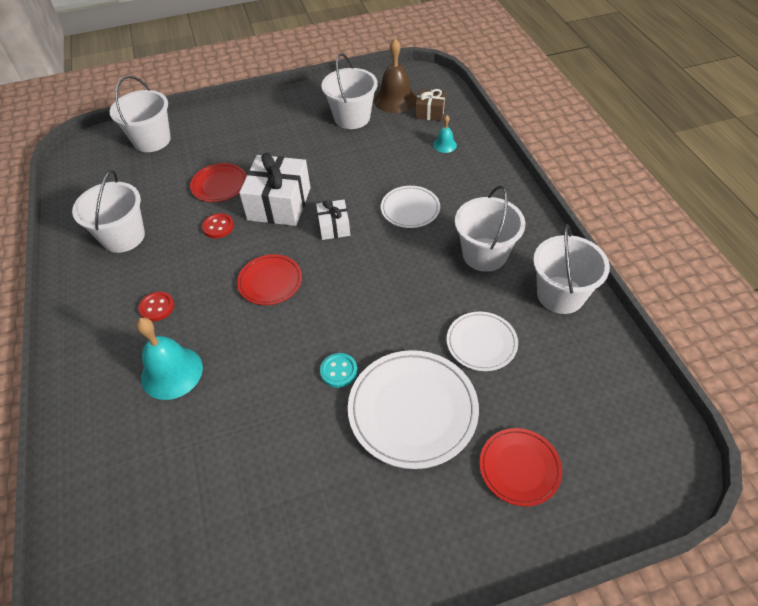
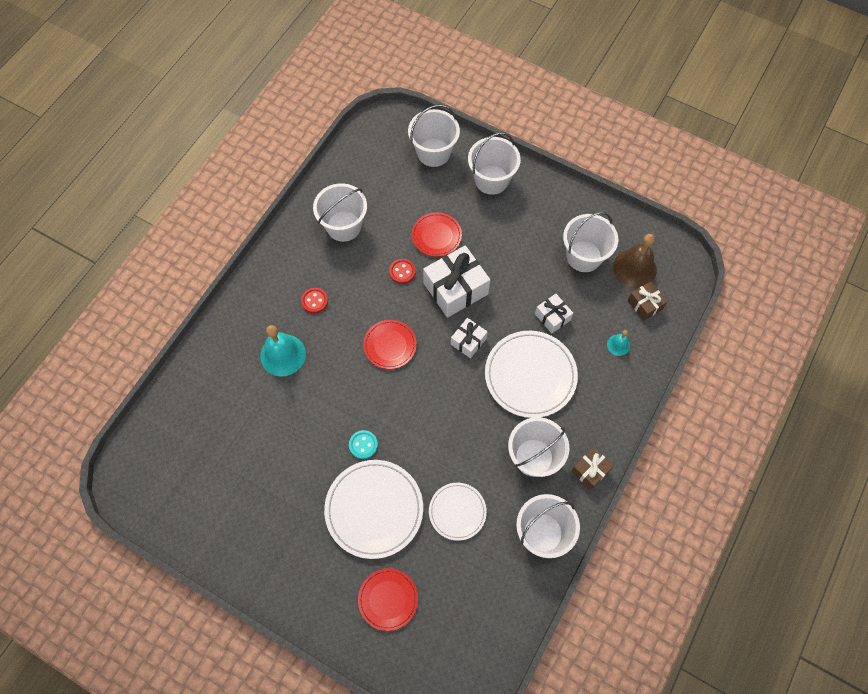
camera: 45 degrees right, 15 degrees up
white plate [381,186,440,228] -> white plate [485,331,578,418], size x1.71
none -> white bucket [468,132,521,195]
none -> white gift [535,294,573,334]
none -> brown gift [571,447,613,490]

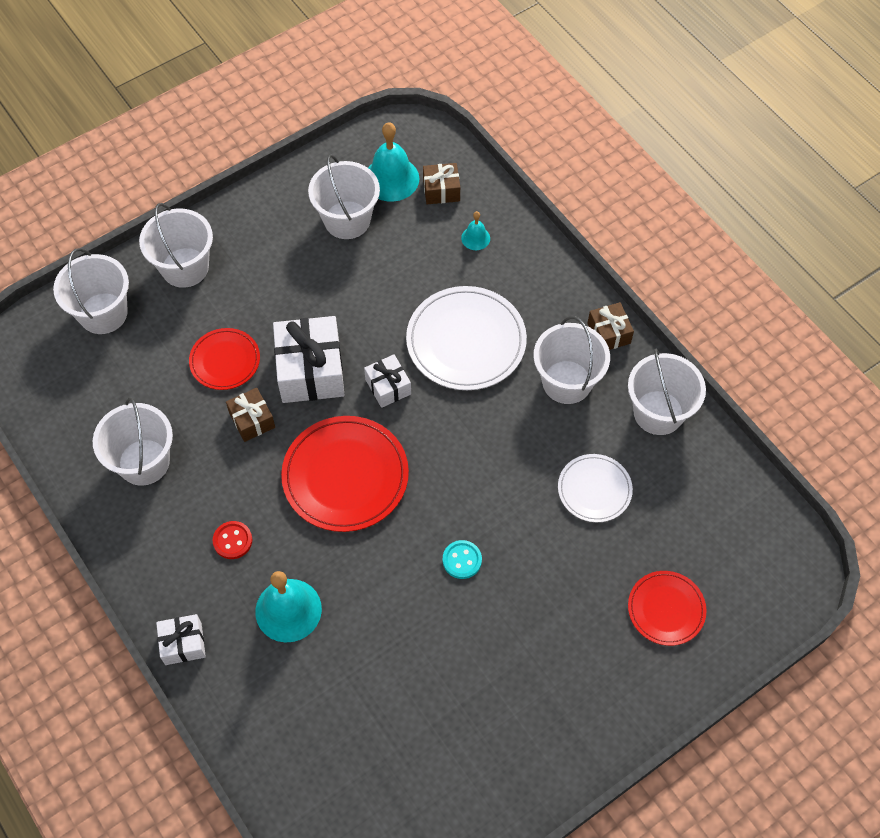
camera: 65 degrees left, 5 degrees down
white plate [324,460,423,559] -> none
red plate [363,320,417,369] -> red plate [281,416,409,532], size x1.71
red button [389,259,416,284] -> brown gift [226,388,275,442]
white gift [535,294,573,334] -> white gift moved to [156,614,206,665]
brown bell [613,234,657,288] -> turquoise bell [368,122,419,202]

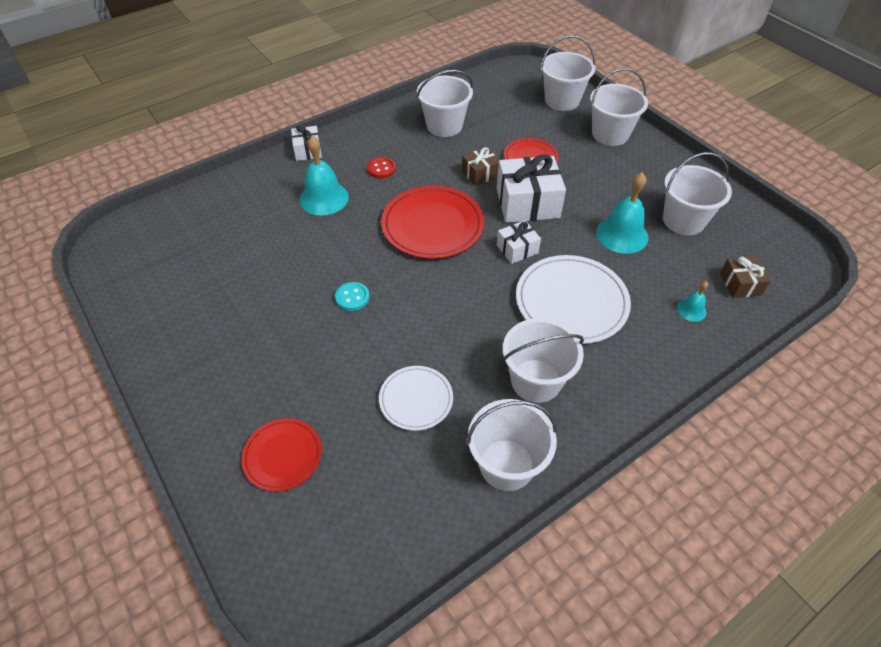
camera: 90 degrees right, 10 degrees down
turquoise bell [368,122,419,202] -> turquoise bell moved to [596,172,648,254]
brown gift [587,302,634,350] -> none

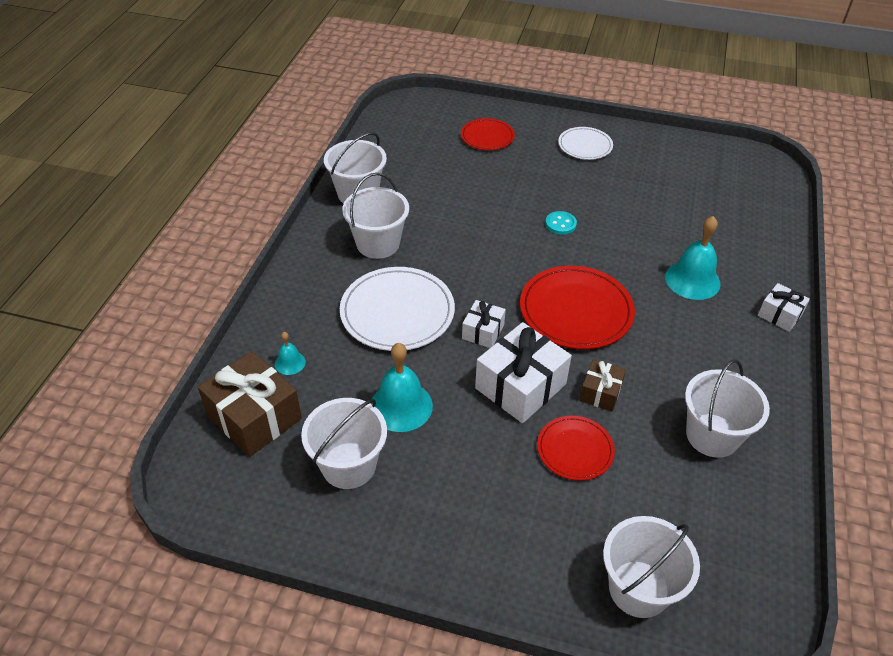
camera: 140 degrees right, 5 degrees down
red button [367,157,396,178] -> none
white plate [379,366,453,431] -> white plate moved to [558,127,613,160]
white bucket [590,68,648,146] -> none
brown gift [720,256,771,298] -> brown gift [198,351,302,457], size x1.85

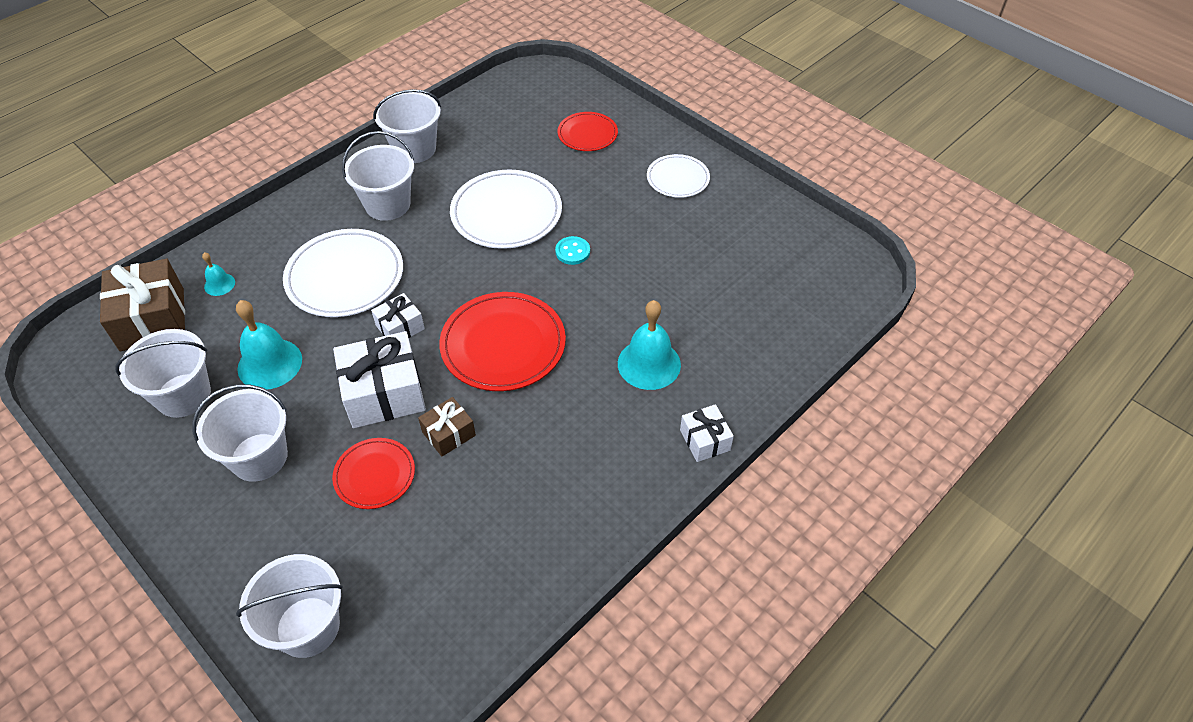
camera: 30 degrees right, 5 degrees up
white bucket [685,360,770,458] -> white bucket moved to [192,384,288,482]
none -> white plate [450,170,562,249]

